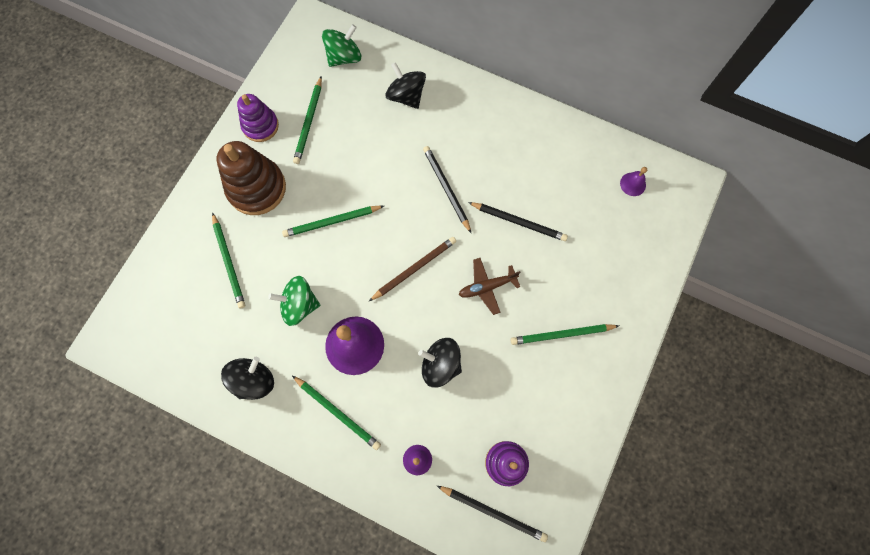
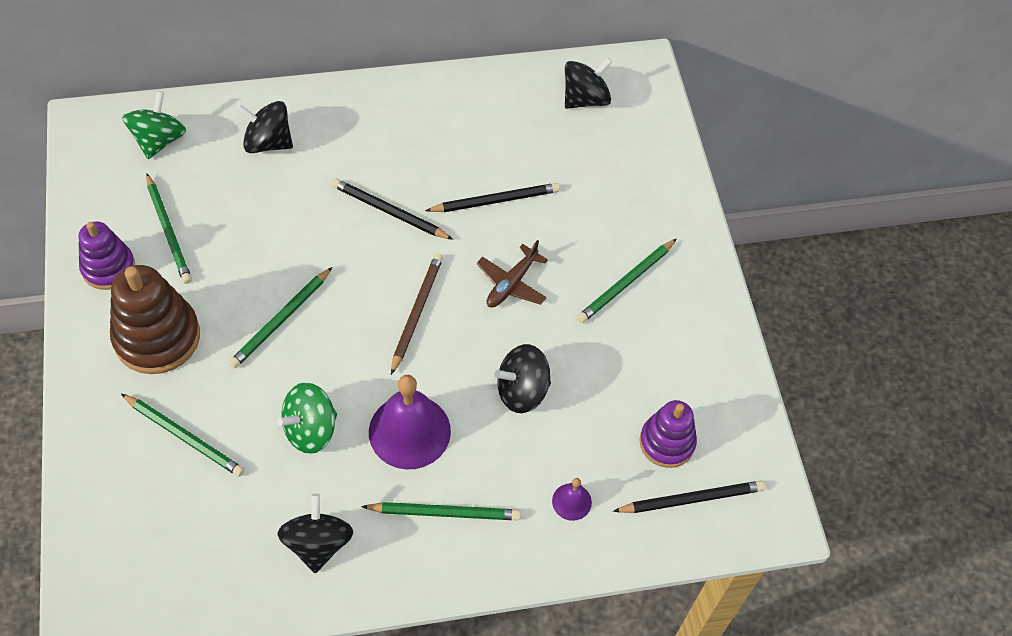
camera: 40 degrees left, 15 degrees down
purple bell [620,167,647,196] -> black spinning top [565,57,612,109]

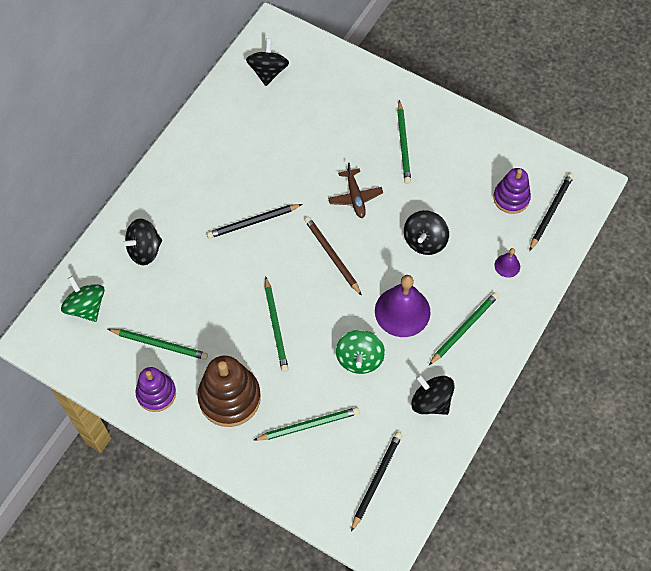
camera: 45 degrees left, 5 degrees up
black pencil [425,183,560,212] -> black pencil moved to [351,432,402,532]

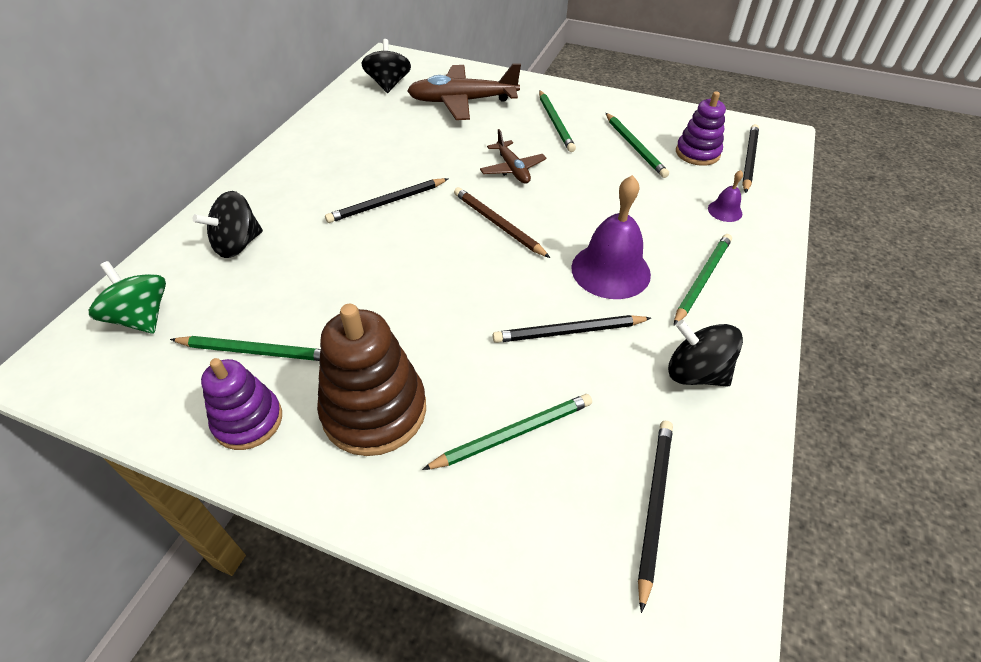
camera: 10 degrees left, 15 degrees down
green pencil [265,277,288,372] -> green pencil moved to [606,113,669,178]
green spinning top [336,330,385,374] -> black pencil [493,315,651,343]
black spinning top [404,210,449,255] -> none
none -> brown plane [407,63,521,120]

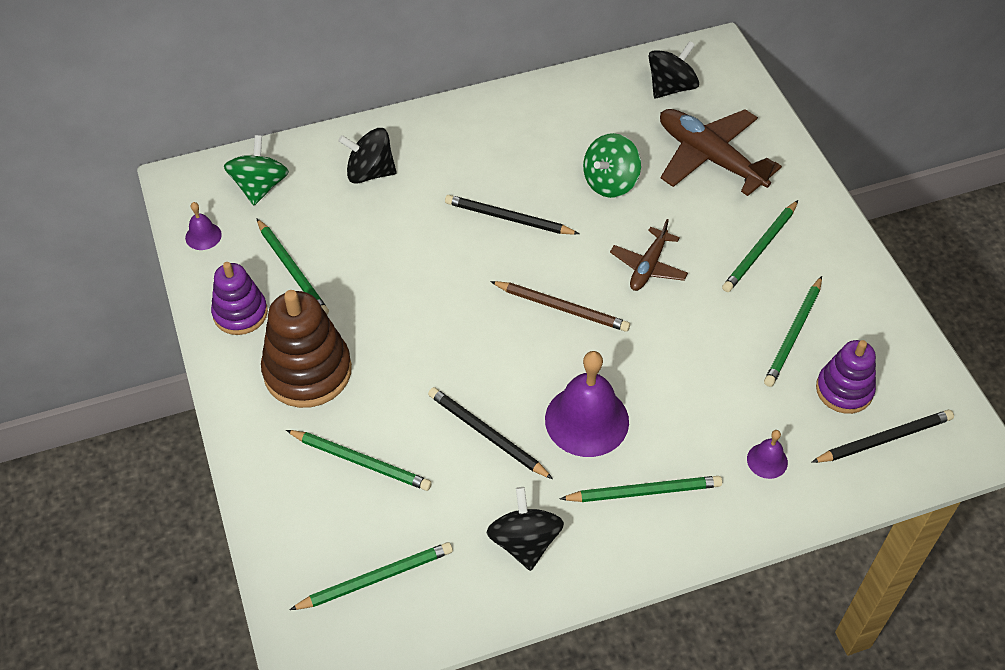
camera: 50 degrees right, 5 degrees up
brown pencil [454,187,550,258] -> brown pencil turned 105 degrees clockwise [490,281,630,332]
black pencil [638,421,673,613] -> green pencil [290,542,453,610]
none -> purple bell [185,202,222,250]
none -> green spinning top [583,133,641,198]

